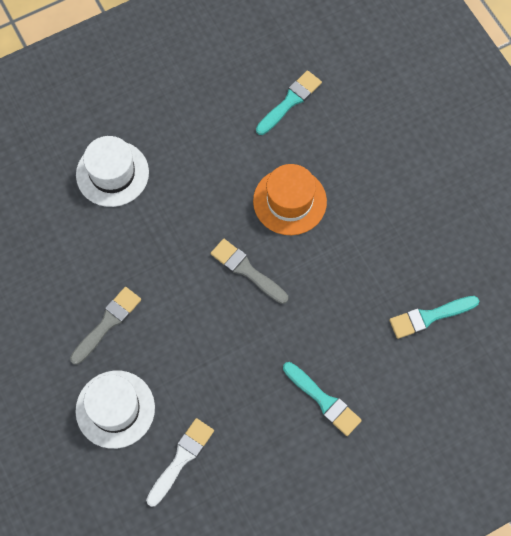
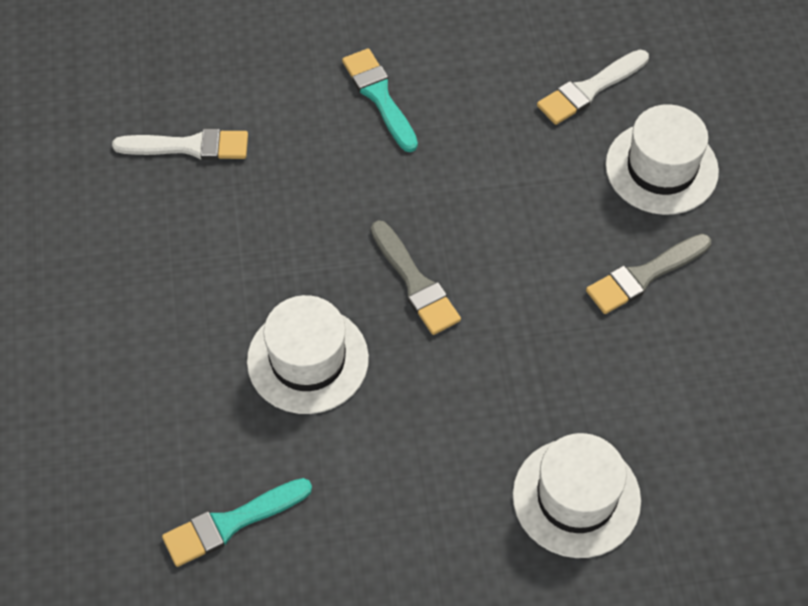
camera: 160 degrees left, 10 degrees down
orange hat [253,164,327,235] -> white hat [247,295,369,414]
turquoise brush [389,296,479,339] -> white brush [112,129,248,160]

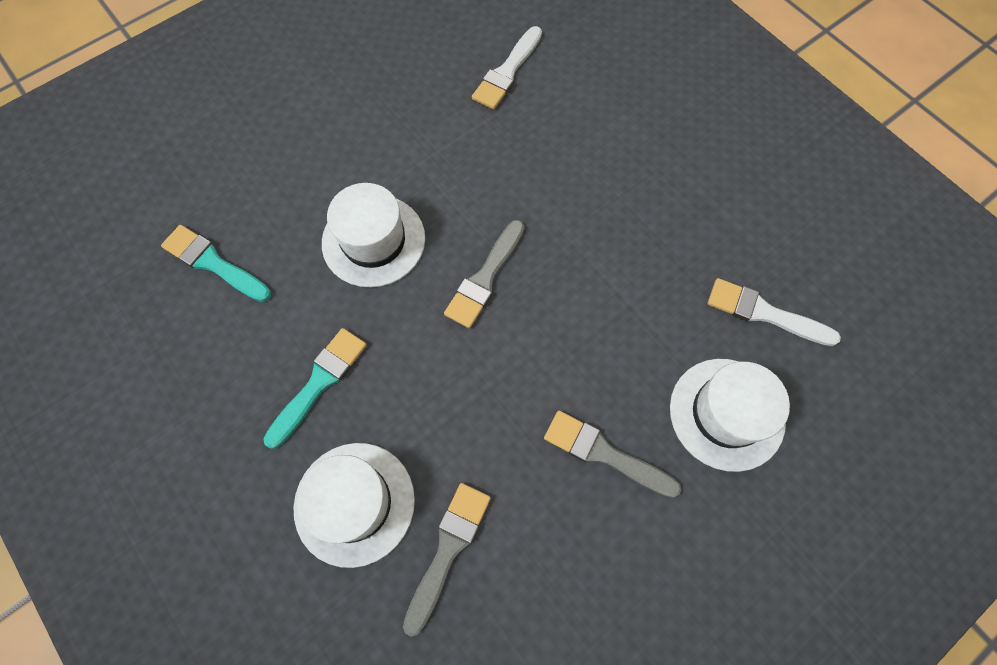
camera: 60 degrees right, 10 degrees up
white brush [112,129,248,160] -> white brush turned 60 degrees clockwise [472,26,542,109]
turquoise brush [342,48,418,152] -> turquoise brush moved to [264,328,367,449]
none -> grey brush [403,483,491,637]

